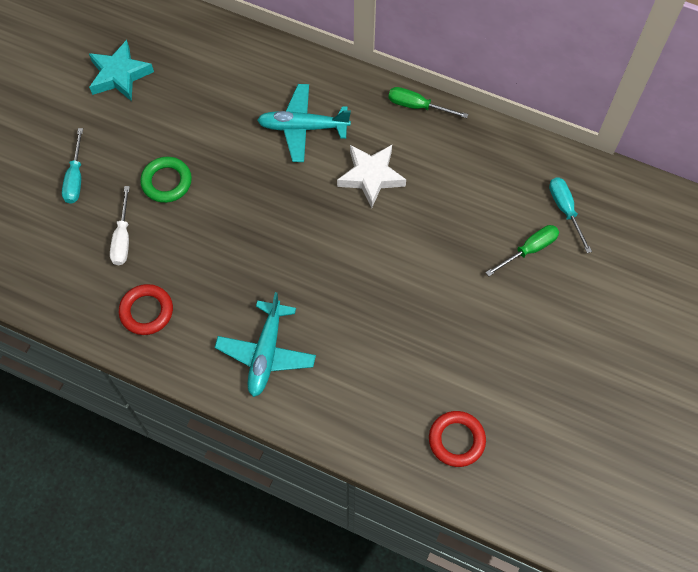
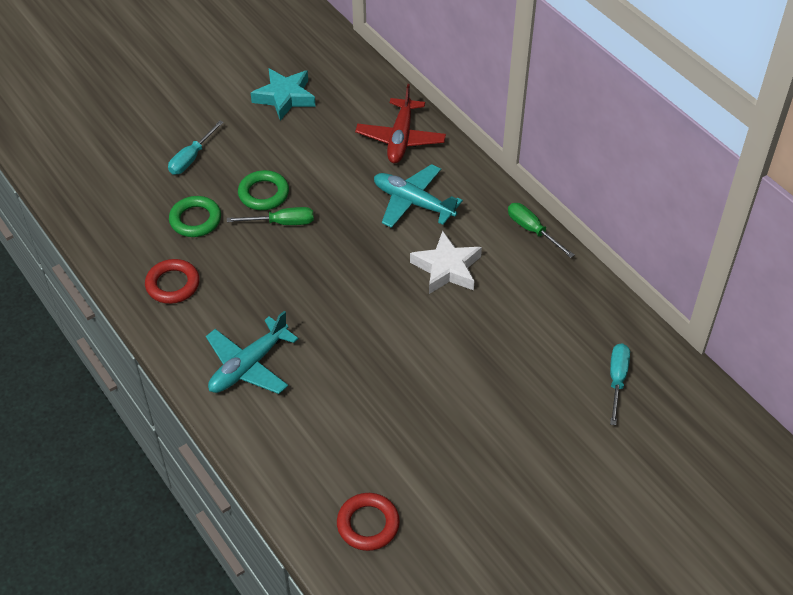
camera: 30 degrees right, 15 degrees down
white screwdriver [110,186,130,265] -> green ring [169,196,221,237]
green screwdriver [485,225,559,276] -> green screwdriver moved to [227,207,314,225]
none -> red plane [355,84,446,163]

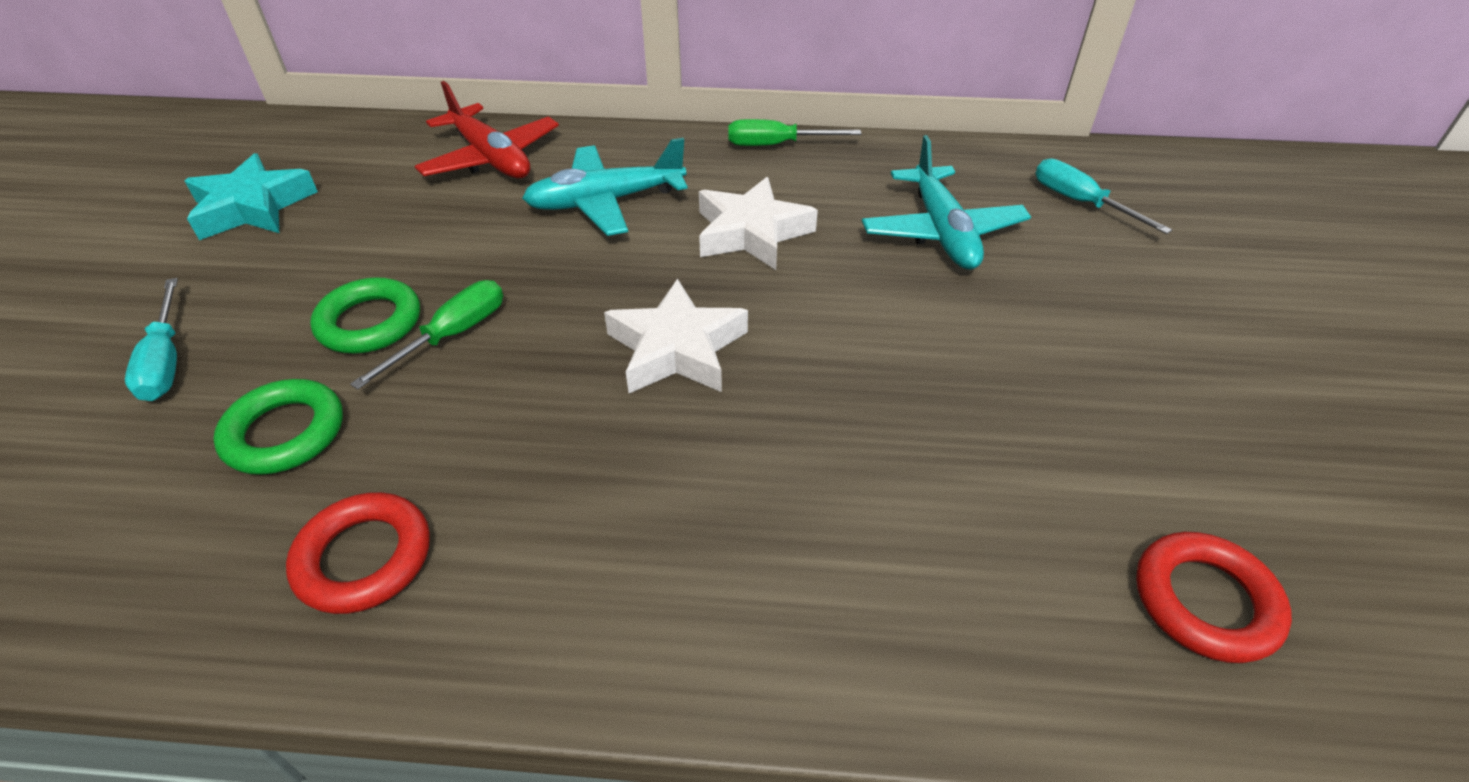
camera: 50 degrees left, 5 degrees down
turquoise plane [206,311,298,394] -> turquoise plane moved to [862,135,1031,270]
none -> white star [604,279,748,393]

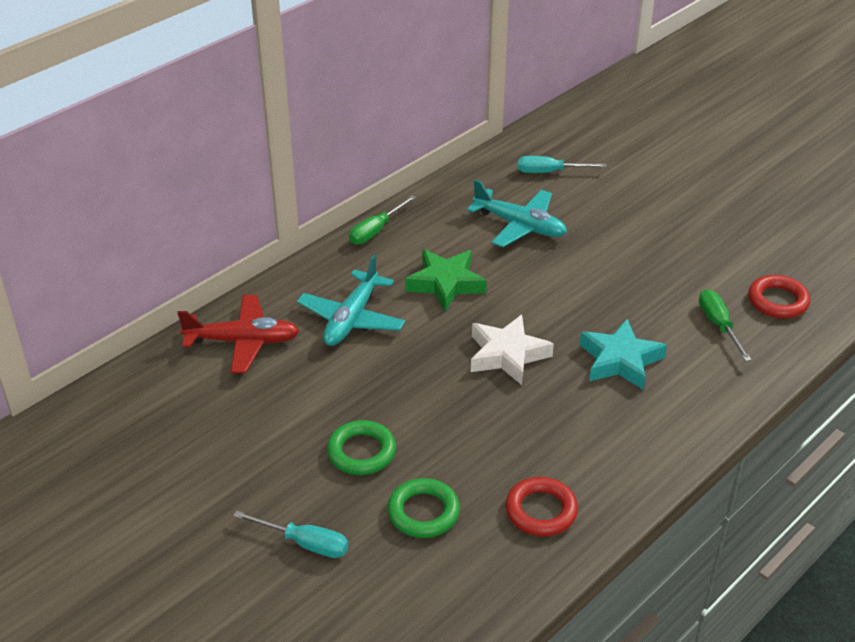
camera: 50 degrees left, 5 degrees down
turquoise star [185,153,318,240] -> turquoise star moved to [580,319,667,390]
green screwdriver [350,280,503,390] -> green screwdriver moved to [699,289,752,361]
white star [699,177,818,270] -> green star [405,249,487,311]

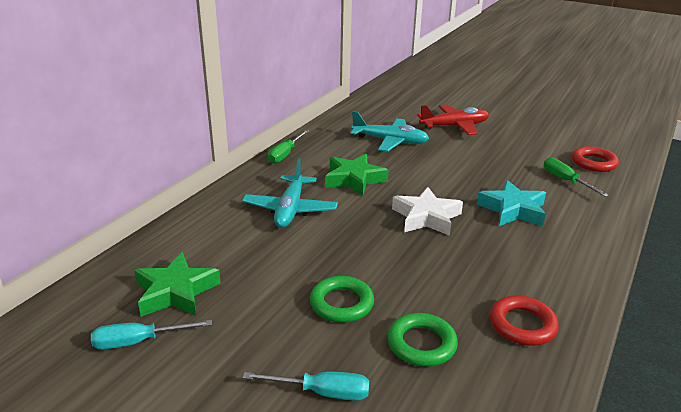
camera: 15 degrees left, 10 degrees down
red plane [177,295,299,373] -> red plane moved to [417,104,489,135]
turquoise screwdriver [518,156,607,173] -> turquoise screwdriver moved to [91,320,212,349]
none -> green star [134,252,221,317]

